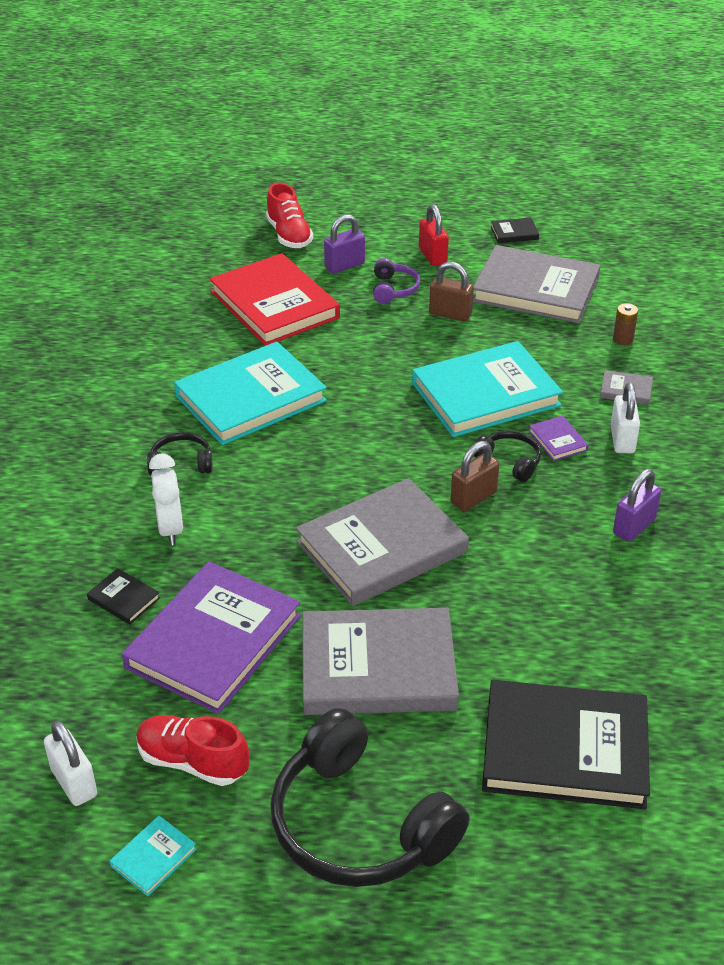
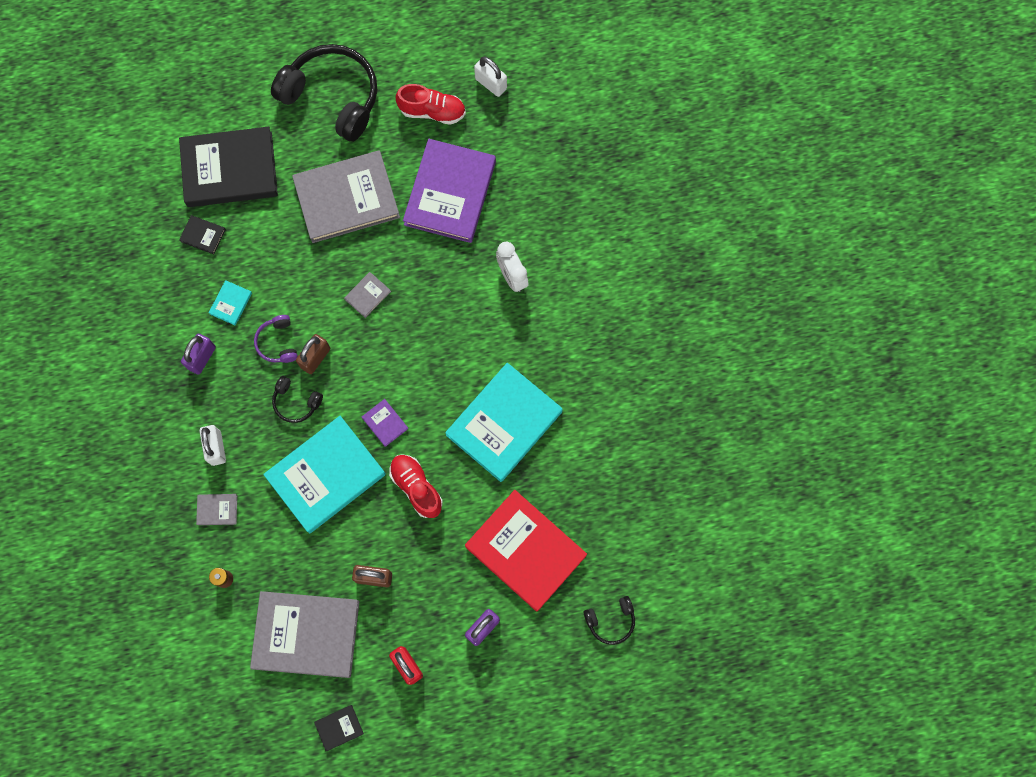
camera: 165 degrees right, 35 degrees up
black book [87,568,160,624] -> black book moved to [179,215,226,254]
turquoise book [110,816,197,896] -> turquoise book moved to [209,280,252,325]
black headphones [147,432,213,475] -> black headphones moved to [584,596,635,645]
red shoe [266,183,313,248] -> red shoe moved to [389,454,443,518]
grey book [296,478,469,606] -> grey book [344,272,391,318], size x0.40
purple headphones [373,258,421,304] -> purple headphones moved to [254,315,298,363]
purple book [529,416,589,461] -> purple book moved to [362,399,408,447]

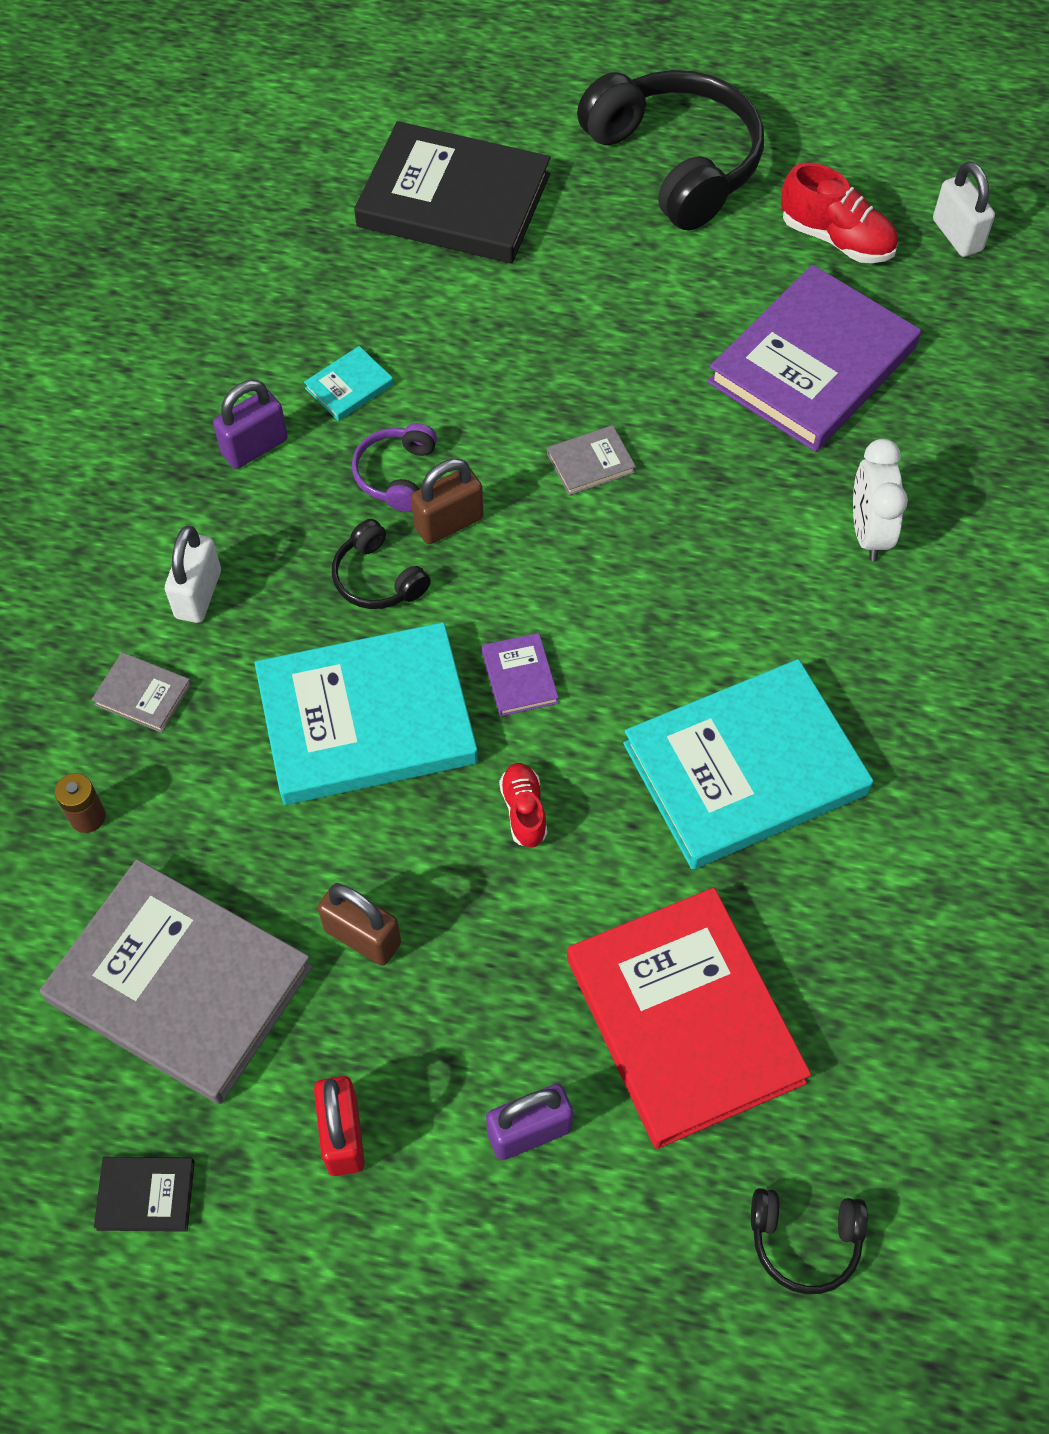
camera: 25 degrees right, 15 degrees down
black book [179,215,226,254] -> none
grey book [292,150,400,243] -> none
red shoe [389,454,443,518] -> red shoe [499,763,547,848], size x0.60

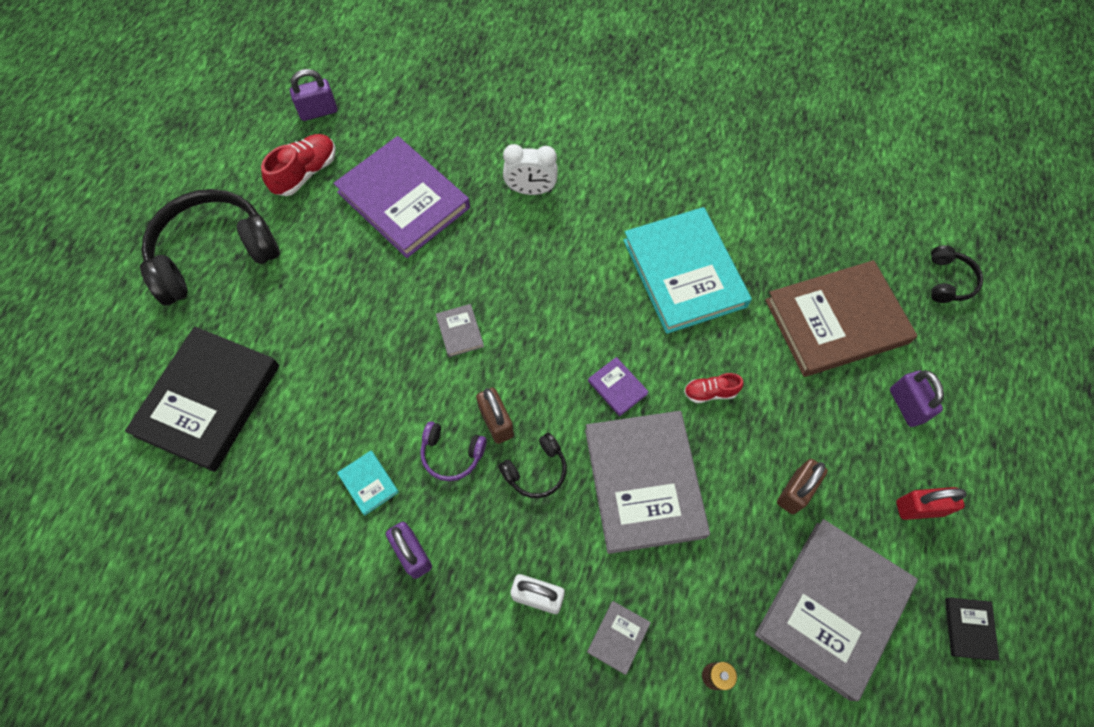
camera: 85 degrees left, 5 degrees up
turquoise book [255,622,478,805] -> grey book [585,411,710,554]
purple book [481,633,559,716] -> purple book turned 60 degrees clockwise [588,357,649,416]
red book [567,888,811,1149] -> brown book [765,260,917,377]
white padlock [933,161,995,257] -> purple padlock [290,69,337,121]

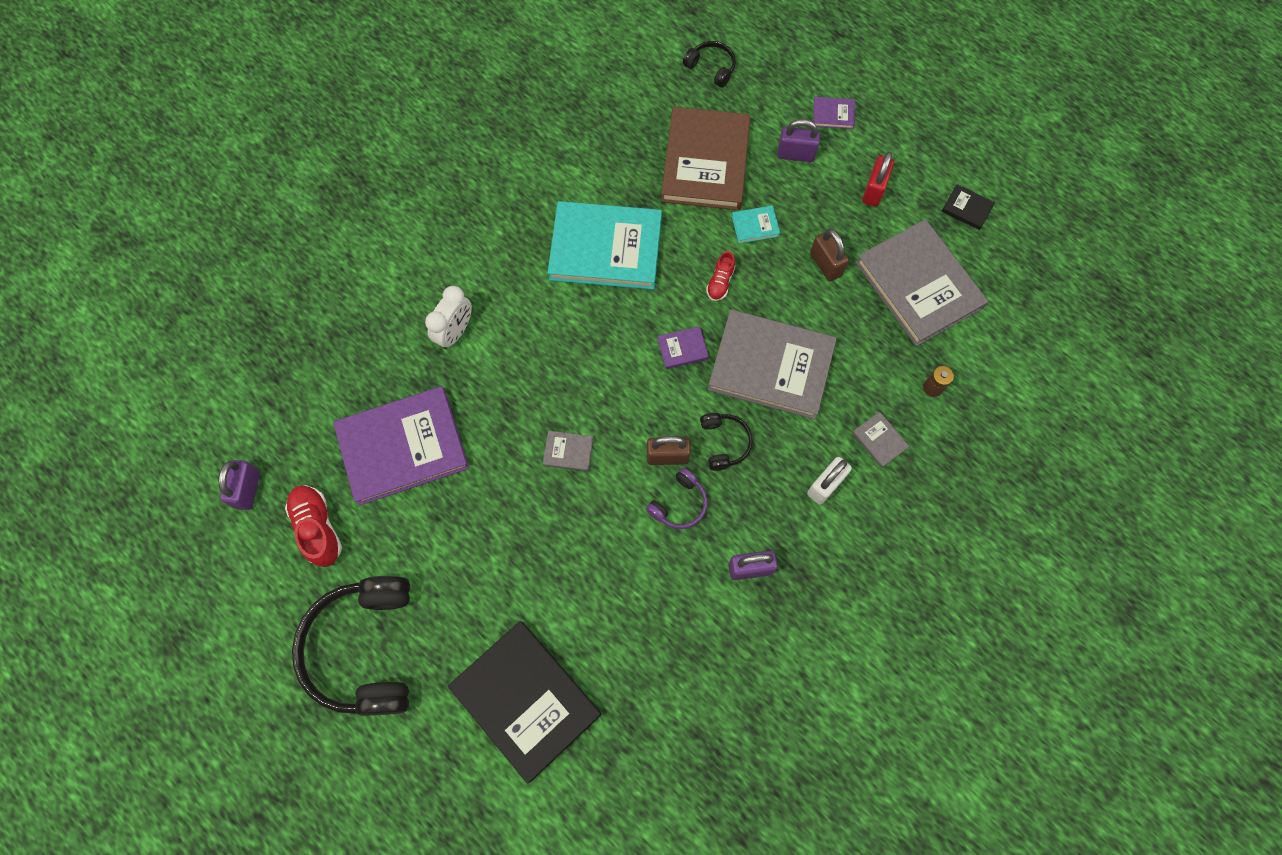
camera: 65 degrees left, 5 degrees up
turquoise book [337,451,399,515] -> turquoise book moved to [732,205,780,243]
none -> purple book [813,97,855,129]

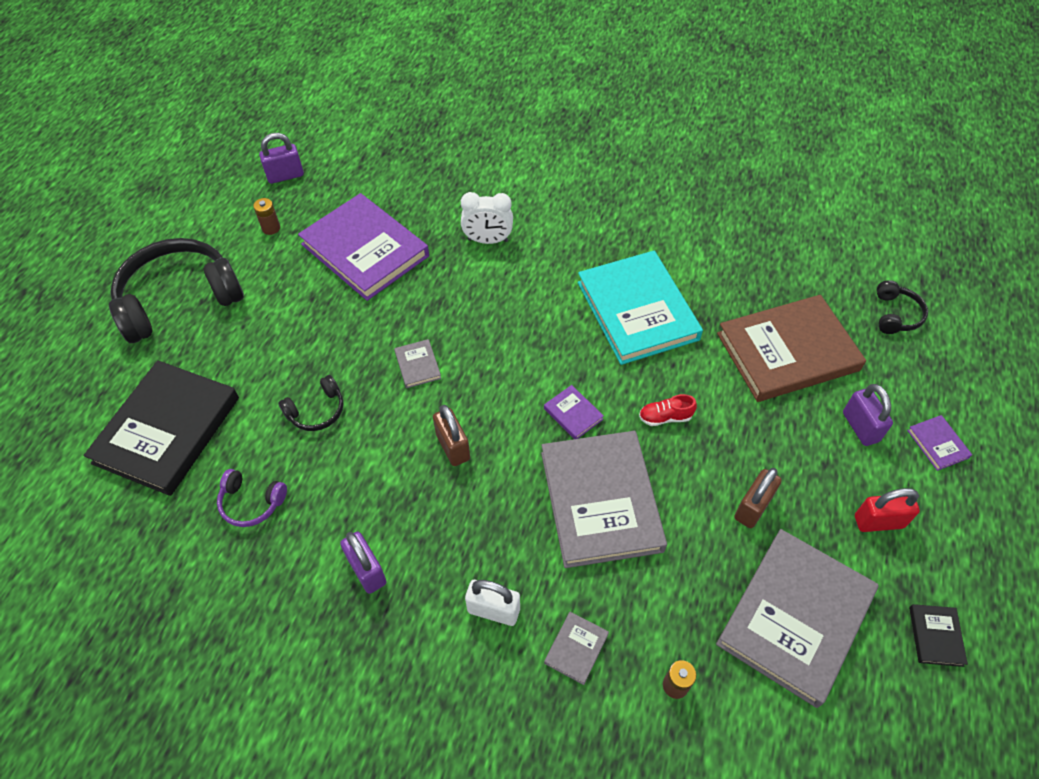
camera: 65 degrees right, 15 degrees down
red shoe [285,485,342,567] -> brown battery [253,198,280,235]
purple headphones [646,468,708,529] -> purple headphones moved to [217,469,287,527]
black headphones [700,413,753,471] -> black headphones moved to [278,375,344,431]
turquoise book [732,205,780,243] -> none

